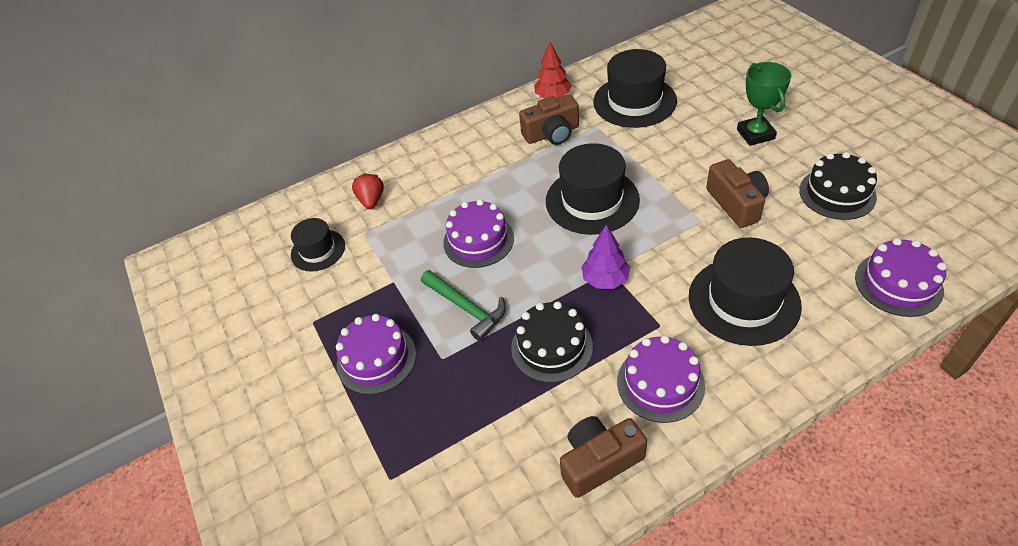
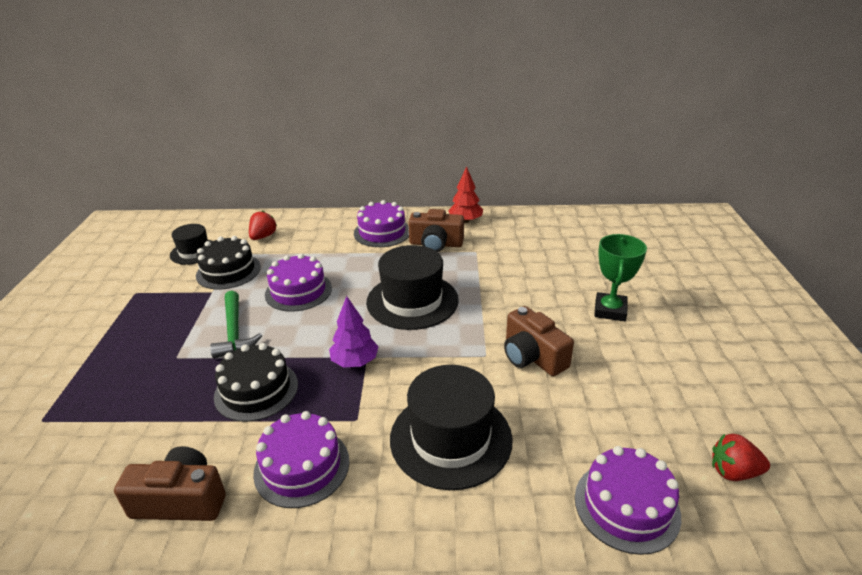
camera: 25 degrees right, 15 degrees down
purple cake [336,314,416,395] -> purple cake moved to [354,200,409,247]
black hat [593,49,677,128] -> none
brown camera [706,159,769,228] -> brown camera turned 135 degrees clockwise [504,306,574,376]
black cake [799,152,877,220] -> black cake moved to [196,236,261,289]
none -> red strawberry [712,434,770,481]

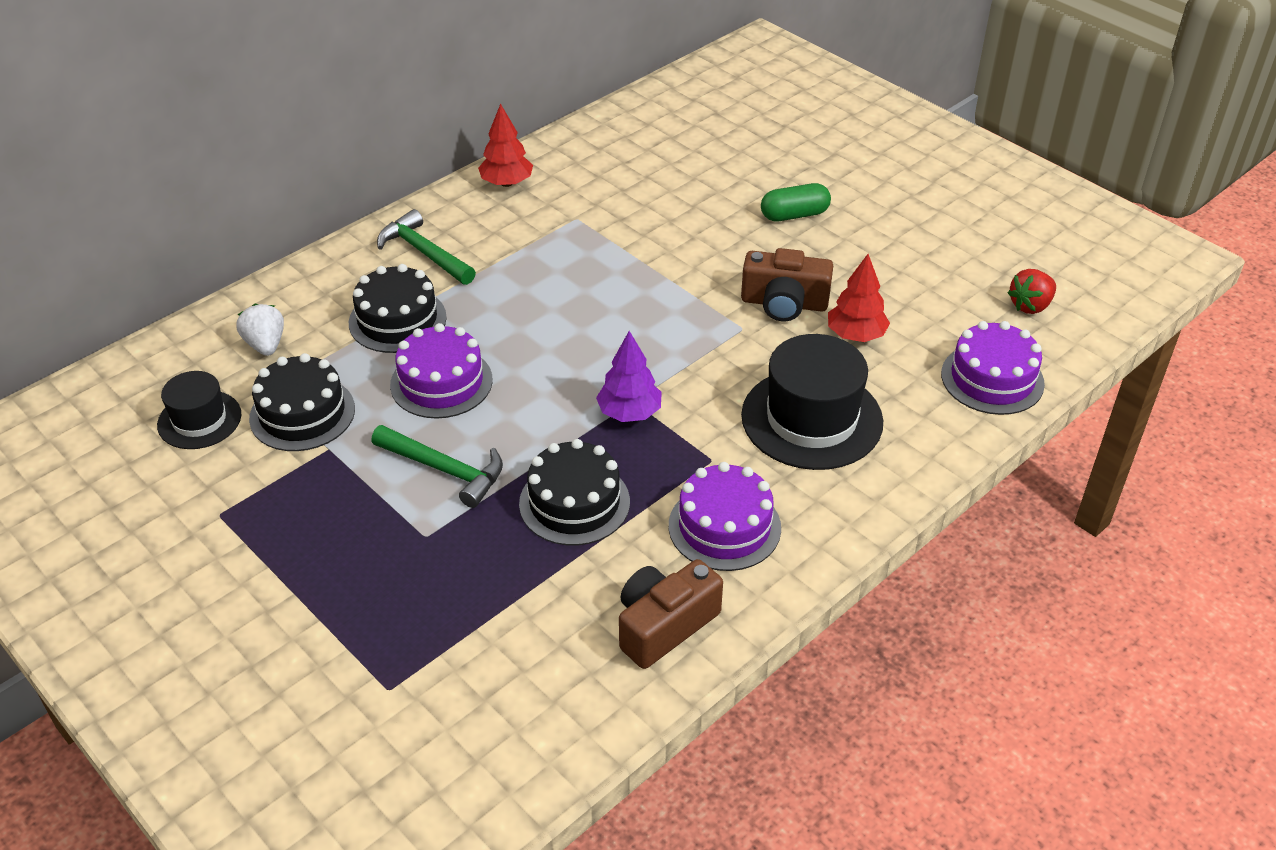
camera: 45 degrees left, 10 degrees up
red strawberry [249,211,277,240] -> white strawberry [236,304,284,356]
purple cake [354,200,409,247] -> green hammer [377,209,476,285]
black hat [366,245,459,330] -> none
brown camera [408,209,464,252] -> none
green trophy [594,234,647,321] -> green capsule [761,183,831,221]
none -> black cake [349,264,447,353]
none -> red tree [828,254,890,342]

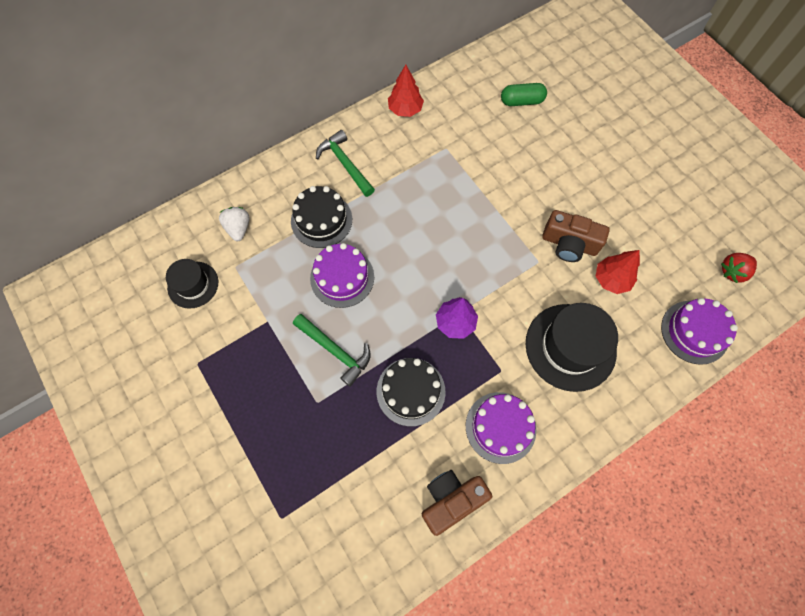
camera: 10 degrees right, 25 degrees up
black cake [249,353,355,451] -> none
green capsule [761,183,831,221] -> green capsule moved to [501,83,547,106]

